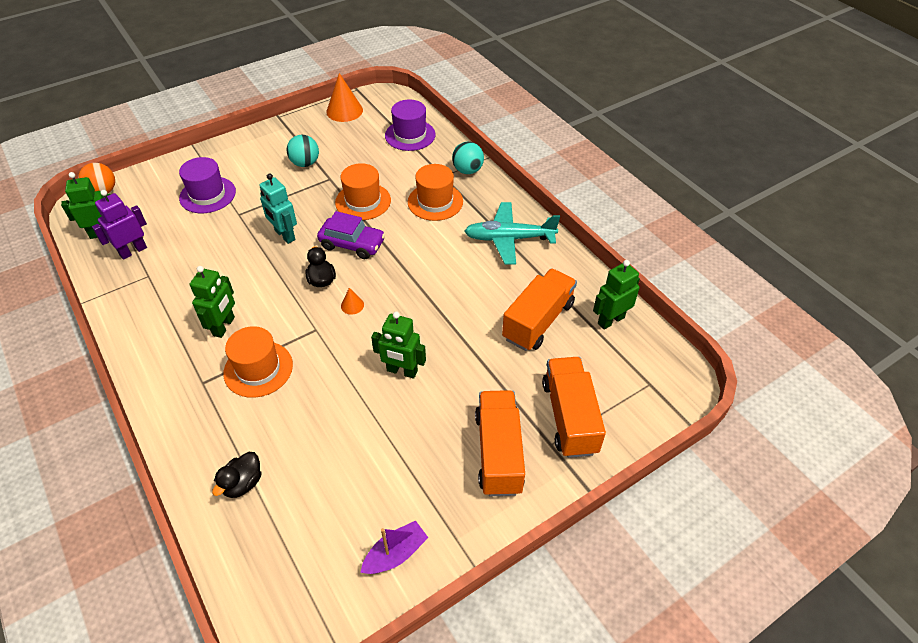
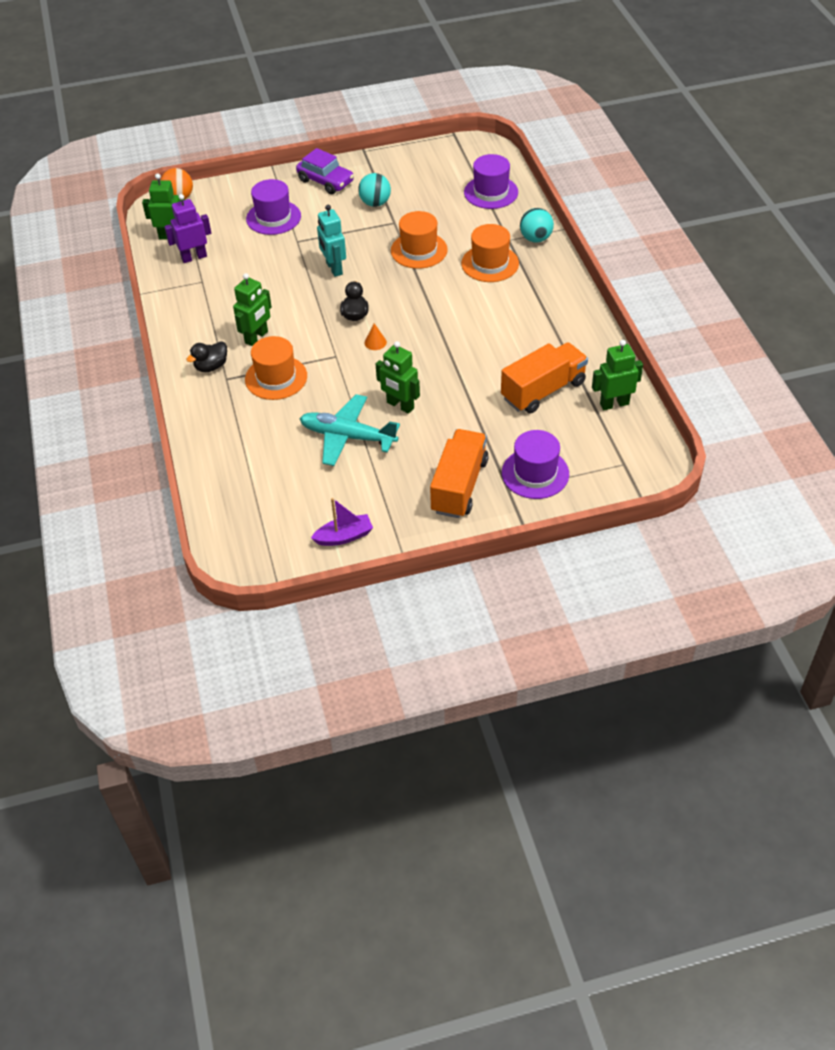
camera: 20 degrees right, 0 degrees up
black duck [212,452,261,498] -> black duck moved to [186,341,227,372]
purple car [317,211,385,259] -> purple car moved to [296,148,354,194]
orange cone [327,73,363,122] -> none
turquoise plane [464,202,560,265] -> turquoise plane moved to [299,394,400,466]
orange truck [542,357,606,458] -> purple hat [502,430,569,499]

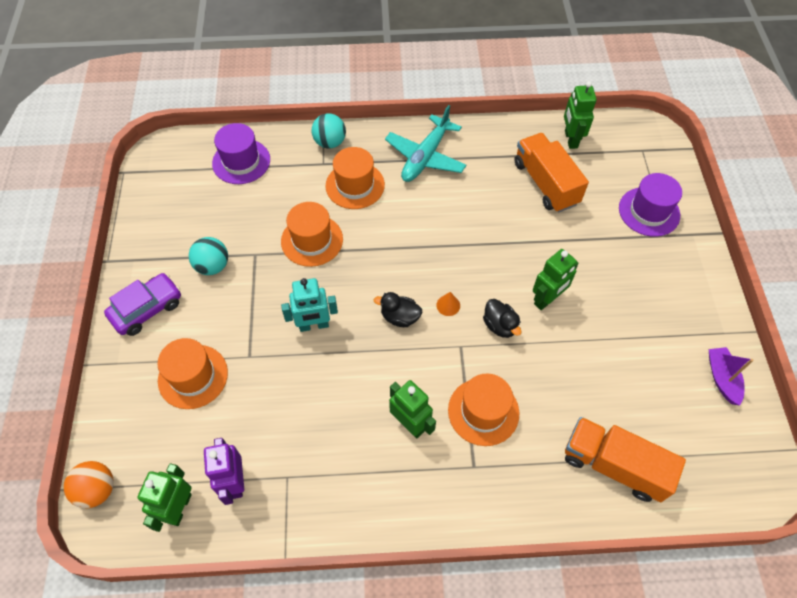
camera: 80 degrees left, 10 degrees up
black duck [186,341,227,372] -> black duck moved to [483,299,521,338]
purple hat [246,179,301,235] -> orange hat [158,338,228,409]
turquoise plane [299,394,400,466] -> turquoise plane moved to [385,105,467,182]
orange truck [430,429,489,518] -> orange truck moved to [565,417,686,502]

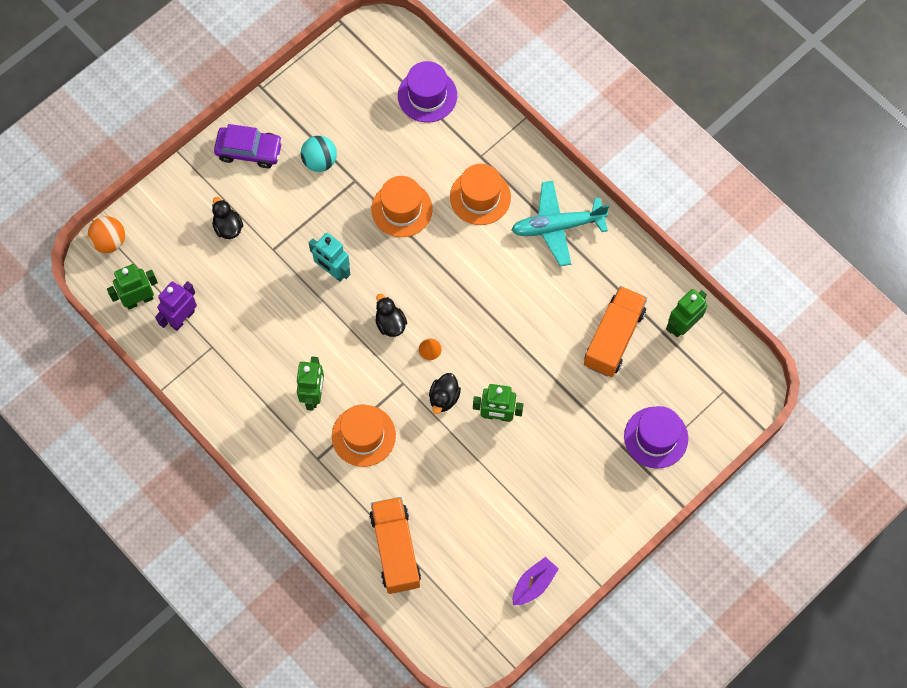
camera: 50 degrees right, 10 degrees up
orange hat [158,338,228,409] -> black duck [212,197,243,239]
turquoise ball [312,113,346,149] -> none

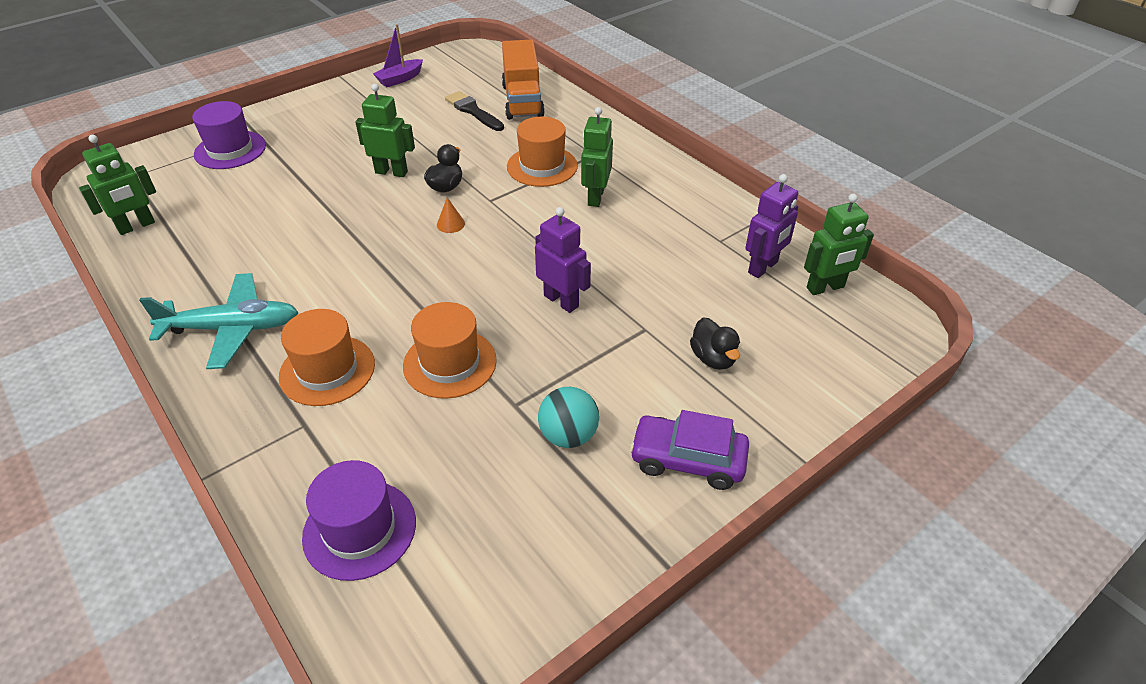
camera: 175 degrees left, 25 degrees down
orange ball [88,216,125,253] -> none
turquoise robot [309,233,351,282] -> purple robot [535,207,591,313]
black duck [375,294,407,337] -> none
orange truck [584,286,647,377] -> none
none -> black brush [445,91,504,131]

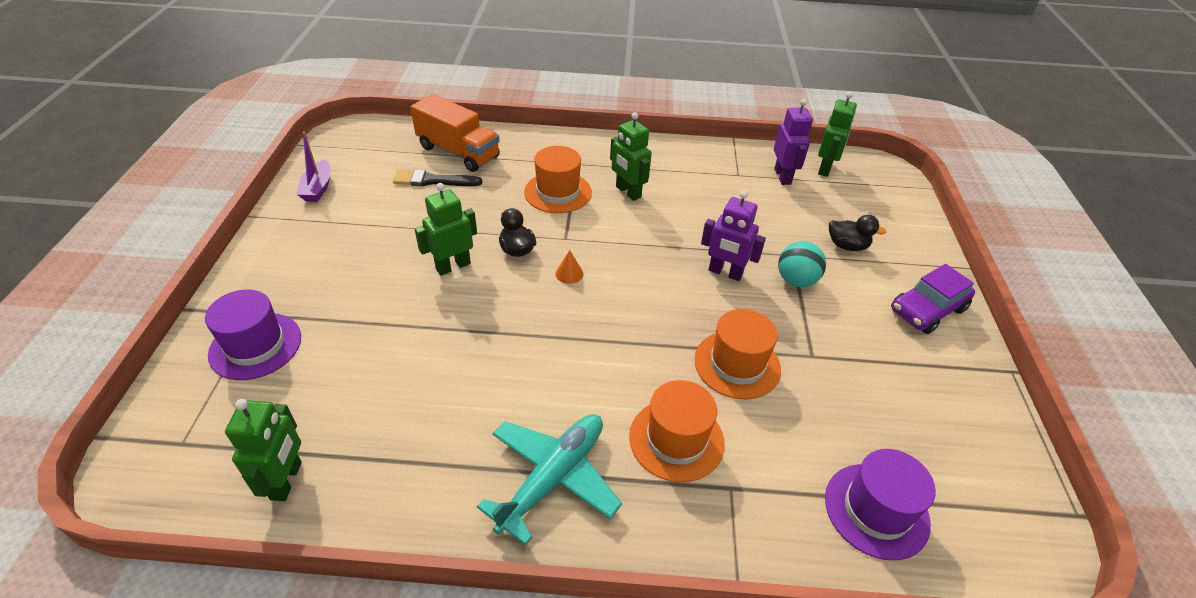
camera: 50 degrees left, 0 degrees up
purple robot [535,207,591,313] -> purple robot turned 150 degrees counterclockwise [701,191,766,281]
turquoise ball [538,387,599,448] -> turquoise ball moved to [778,241,826,287]

